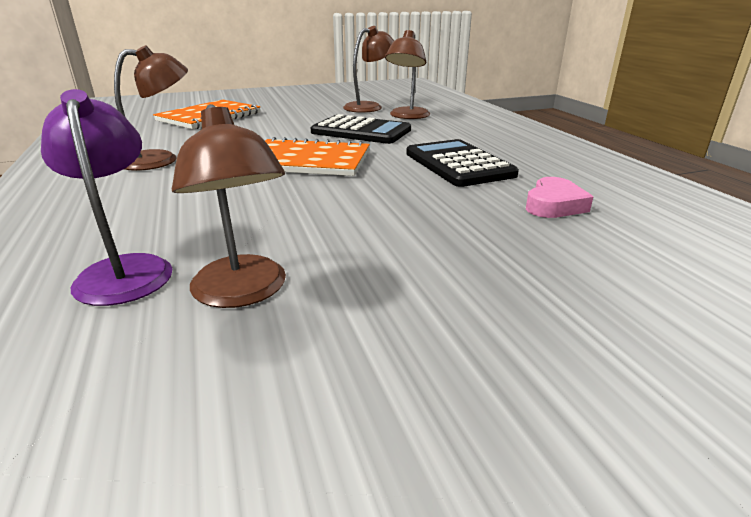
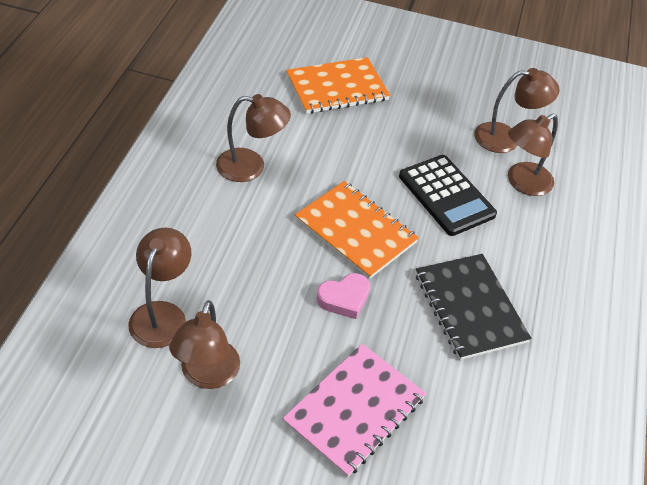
camera: 30 degrees right, 20 degrees up
purple lamp [41,89,172,306] -> brown lamp [129,227,191,348]
black calculator [406,139,519,187] -> black notebook [416,254,532,360]
pink heart [526,177,593,218] -> pink heart moved to [316,273,370,319]
none -> pink notebook [282,344,426,478]

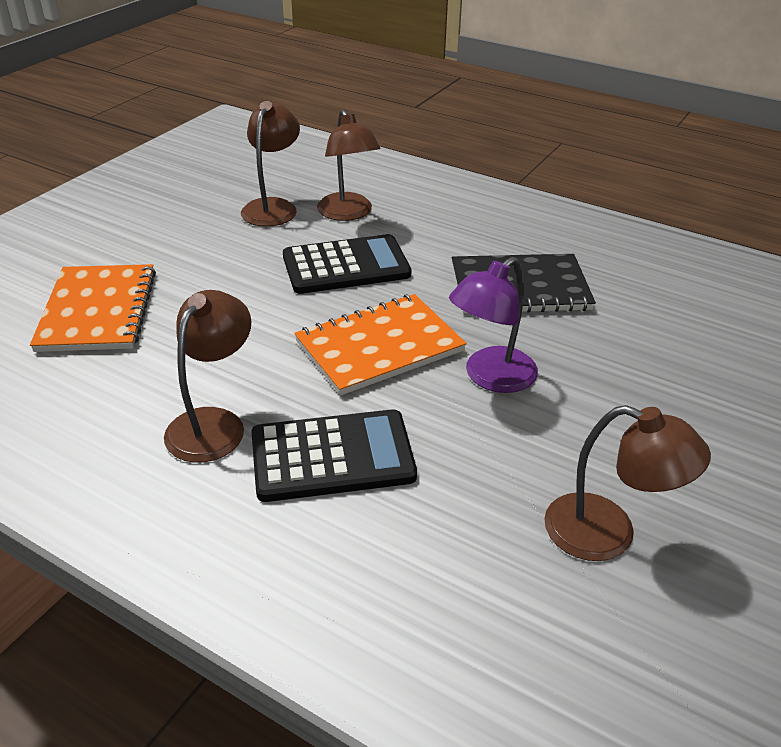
camera: 70 degrees left, 10 degrees down
brown lamp [129,227,191,348] -> none
pink notebook [282,344,426,478] -> none
pink heart [316,273,370,319] -> purple lamp [449,257,538,393]
none -> black calculator [251,409,417,502]

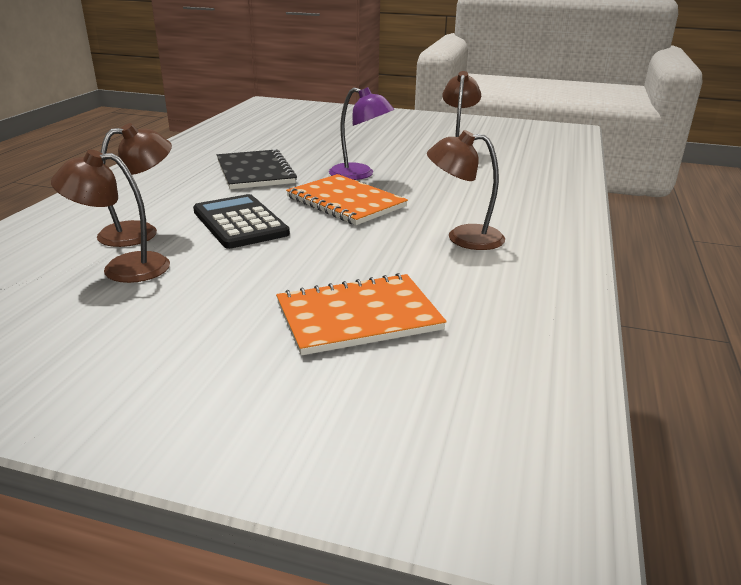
camera: 105 degrees left, 10 degrees down
black calculator [251,409,417,502] -> none

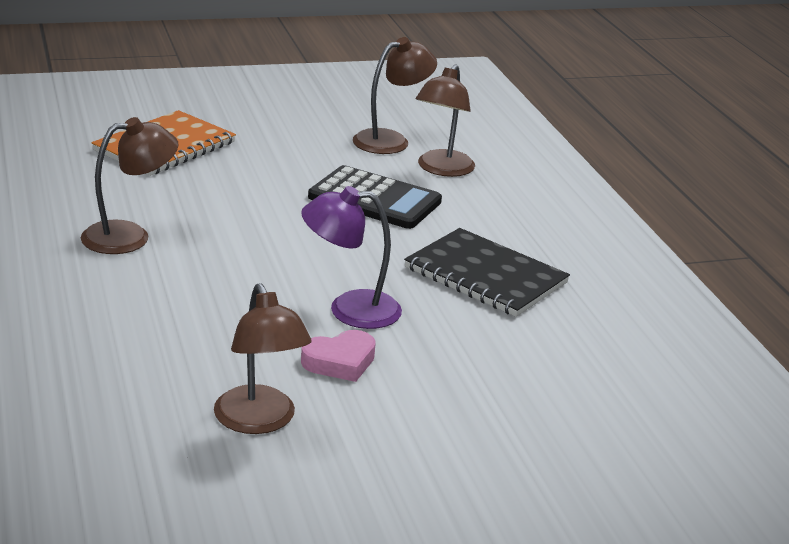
camera: 145 degrees right, 0 degrees up
orange notebook [286,174,408,225] -> none
none -> pink heart [301,330,376,382]

